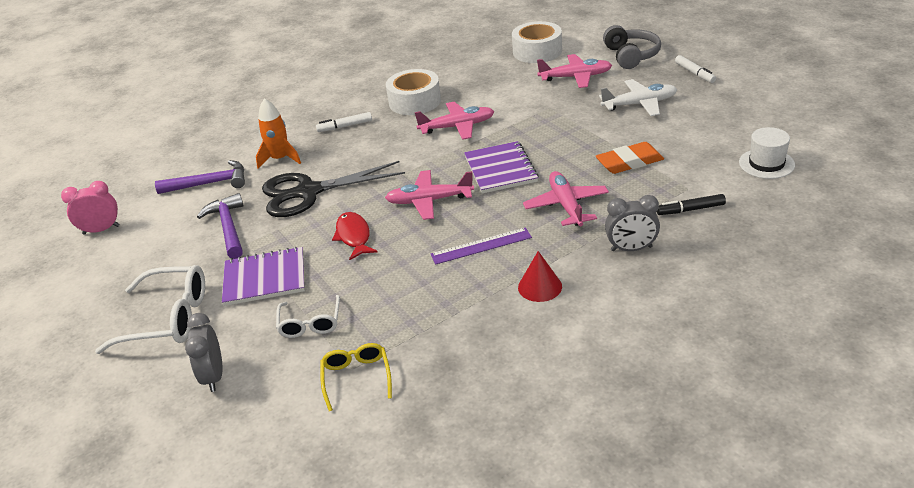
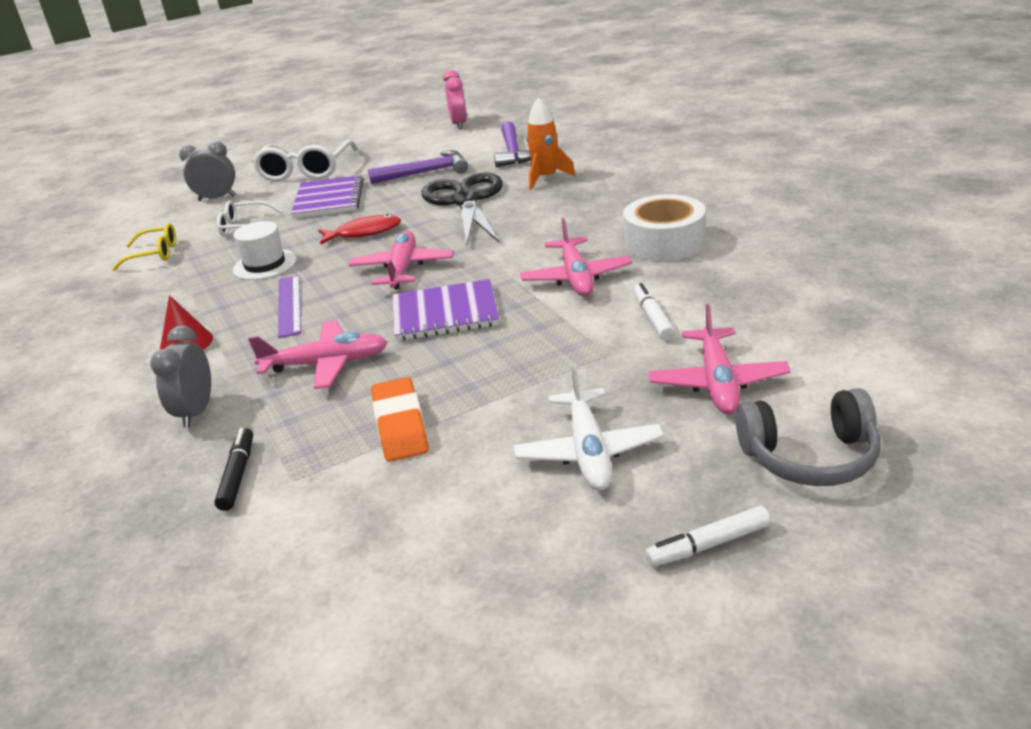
camera: 95 degrees right, 5 degrees down
white marker [316,112,372,132] -> white marker moved to [634,283,675,340]
white tape [512,21,562,63] -> none
white hat [739,127,795,179] -> white hat moved to [233,221,297,280]

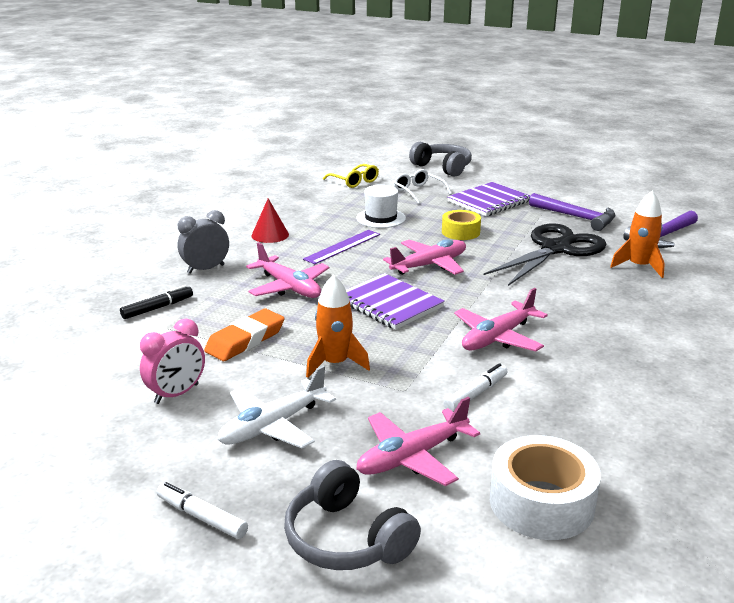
camera: 50 degrees right, 5 degrees down
grey clock [179,141,235,201] -> grey headphones [409,142,472,177]
white glasses [252,140,358,181] -> none
red fish [318,214,401,245] -> yellow tape [442,210,481,240]
pink clock [443,70,467,129] -> pink clock moved to [140,319,205,404]
white tape [623,194,705,261] -> white tape moved to [490,435,601,540]
none -> orange rocket [306,274,370,378]

